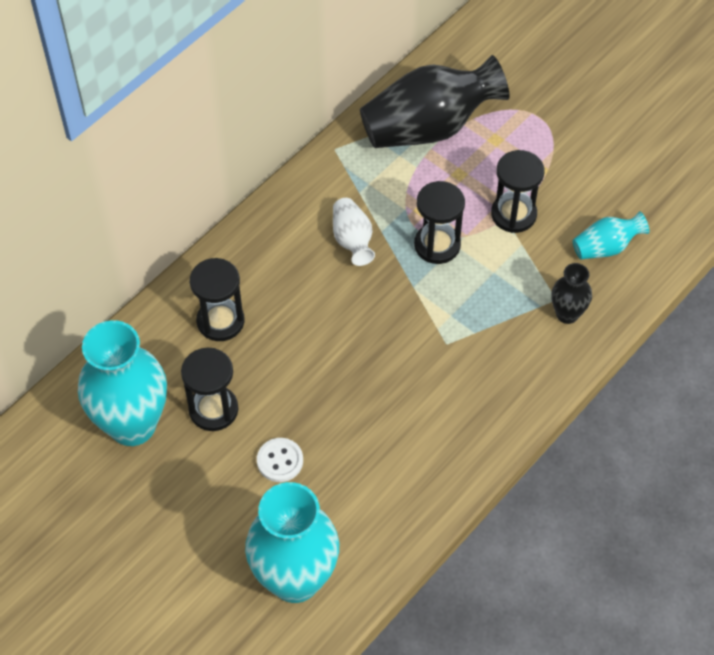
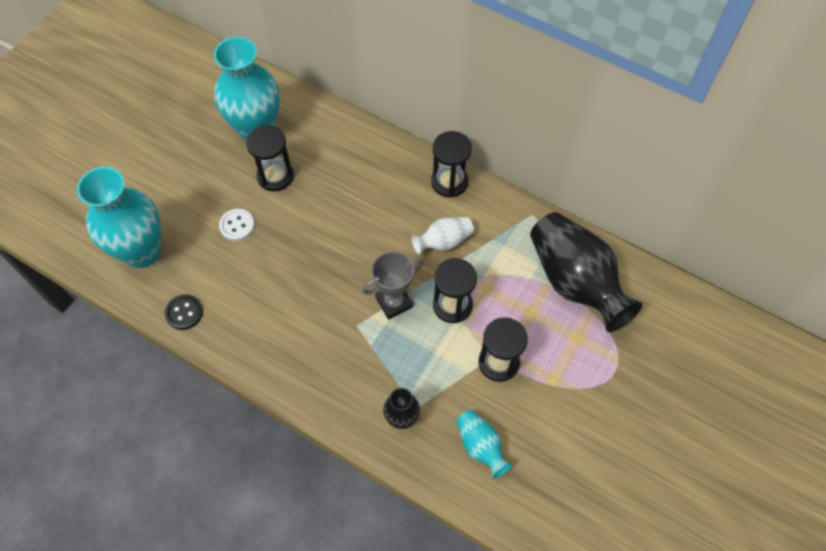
camera: 80 degrees right, 5 degrees up
black hourglass [190,258,244,341] -> black hourglass moved to [431,131,472,198]
none -> black button [165,294,203,330]
none -> grey trophy [362,251,423,319]

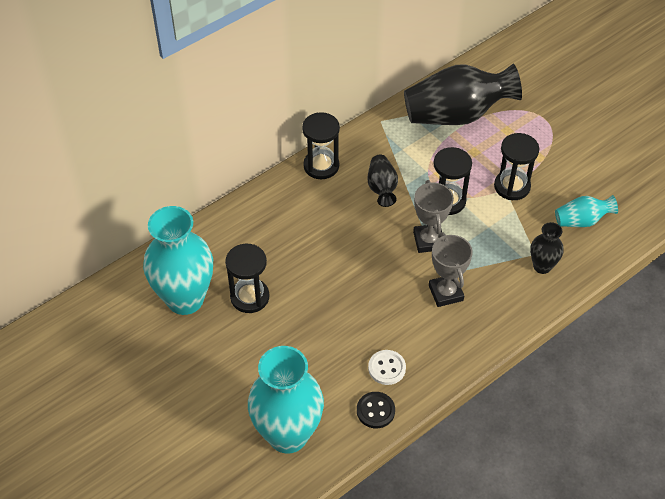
camera: 70 degrees left, 10 degrees down
white button [219,209,255,241] -> white button moved to [368,350,406,385]
white vase [411,217,474,254] -> black vase [368,155,398,207]
none -> grey trophy [429,232,473,307]

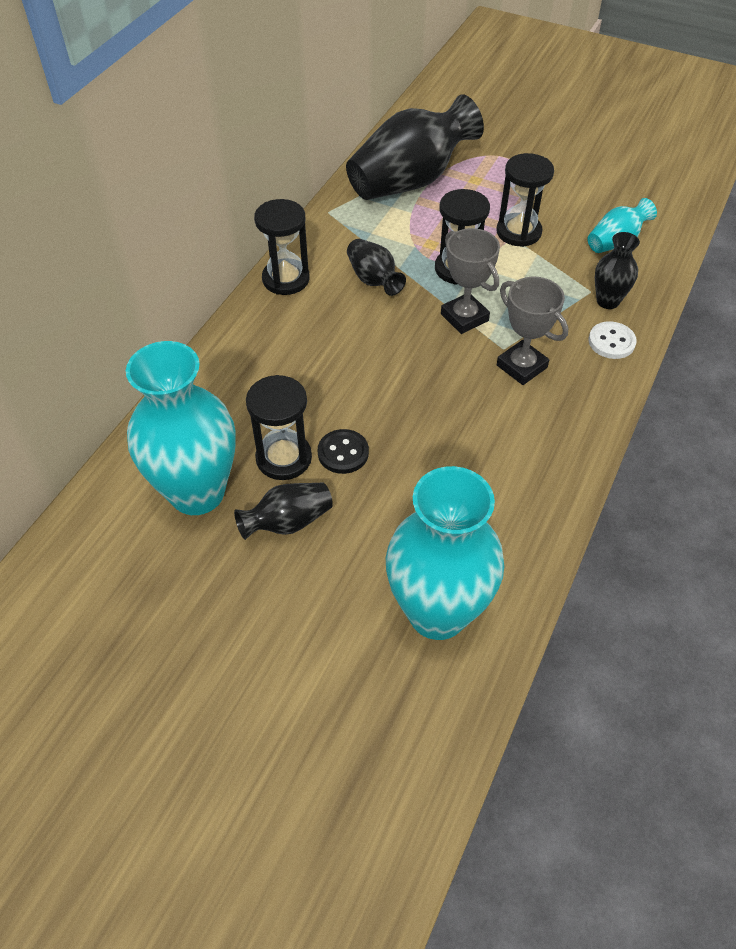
camera: 25 degrees left, 0 degrees up
black button [357,392,395,428] -> black button moved to [318,429,369,474]
white button [368,350,406,385] -> white button moved to [589,321,637,359]
none -> black vase [234,483,333,540]

